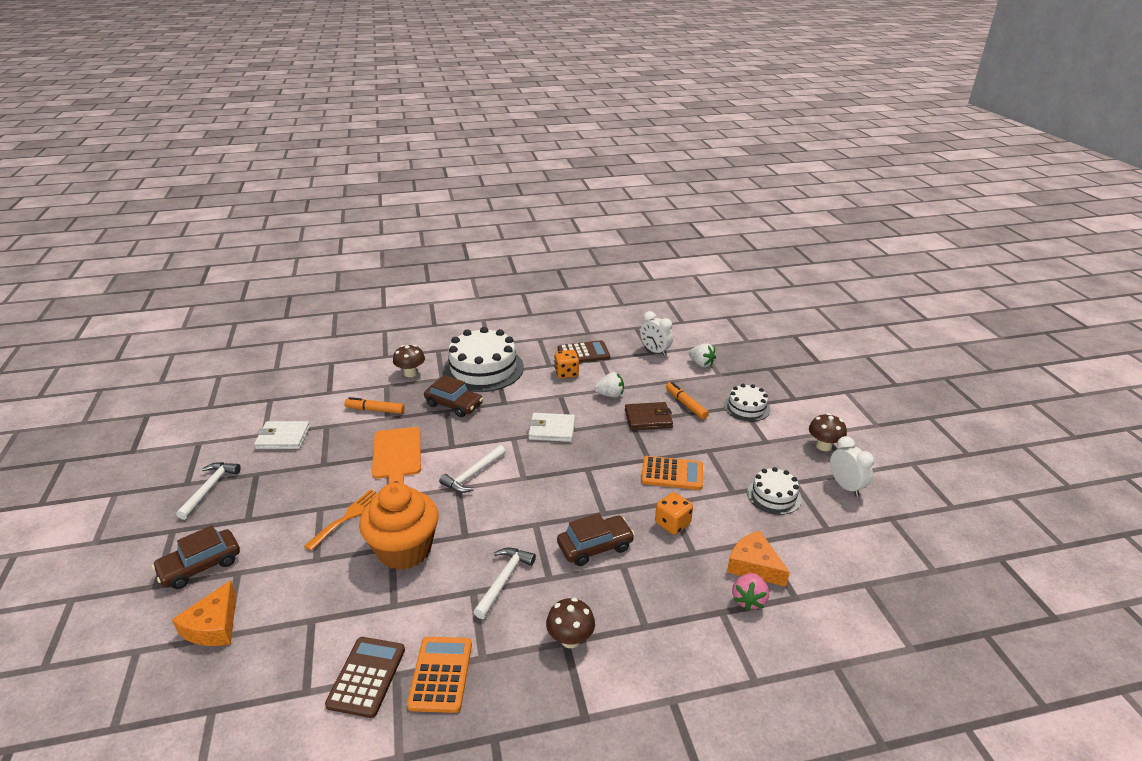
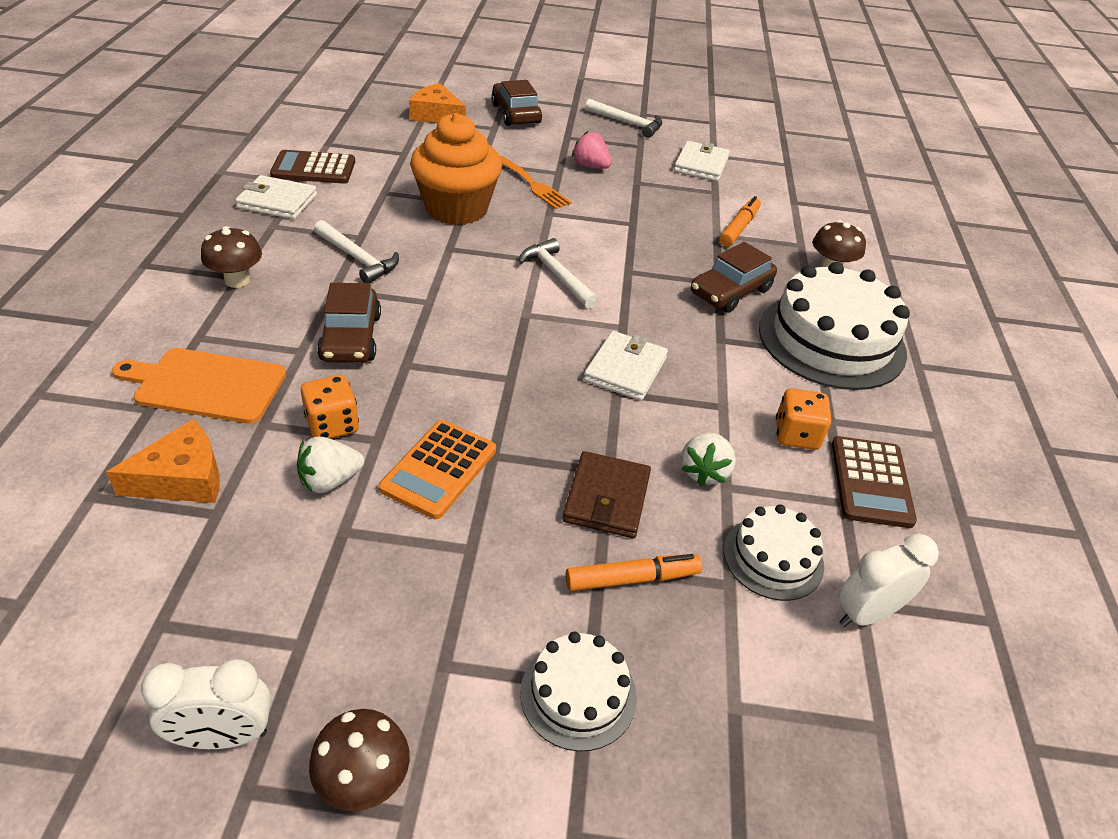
camera: 105 degrees right, 10 degrees up
brown calculator [325,637,405,718] -> brown calculator turned 150 degrees clockwise [270,150,355,183]
orange cutting board [372,427,421,484] -> orange cutting board moved to [112,348,286,424]
orange calculator [407,637,472,713] -> white wallet [235,175,317,219]
white strawberry [689,343,716,367] -> white strawberry moved to [297,436,364,493]
pink strawberry [732,573,769,611] -> pink strawberry moved to [572,131,612,169]
white cake [747,467,802,515] -> white cake moved to [724,504,824,601]

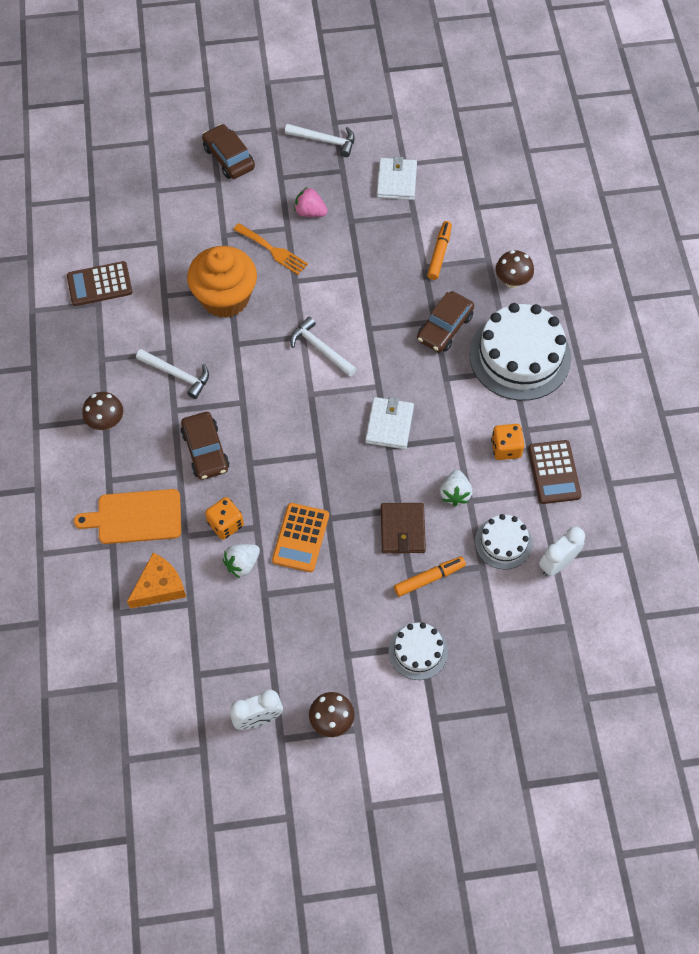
camera: 10 degrees left, 20 degrees up
white wallet [235,175,317,219] -> none
orange cheese [409,83,466,123] -> none

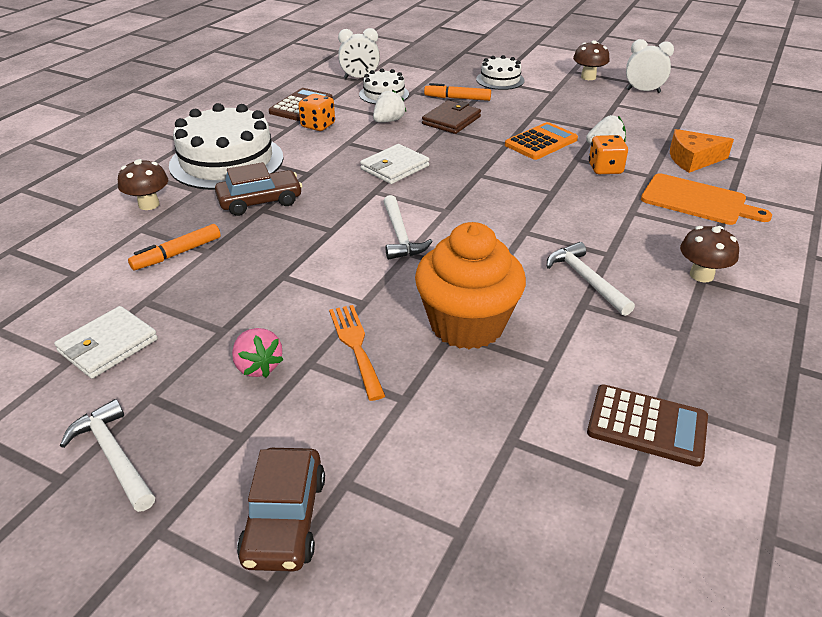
camera: 145 degrees left, 25 degrees down
brown car [180,412,230,480] -> none

